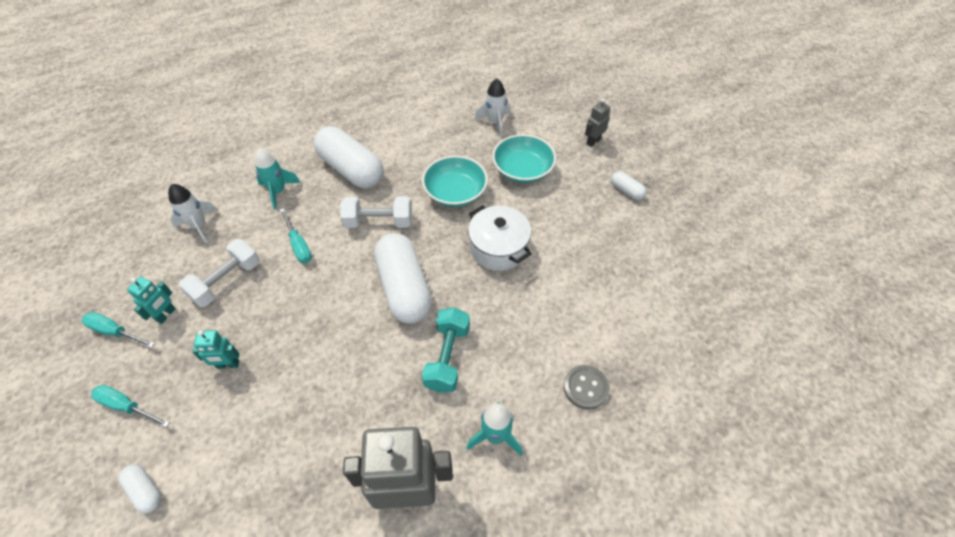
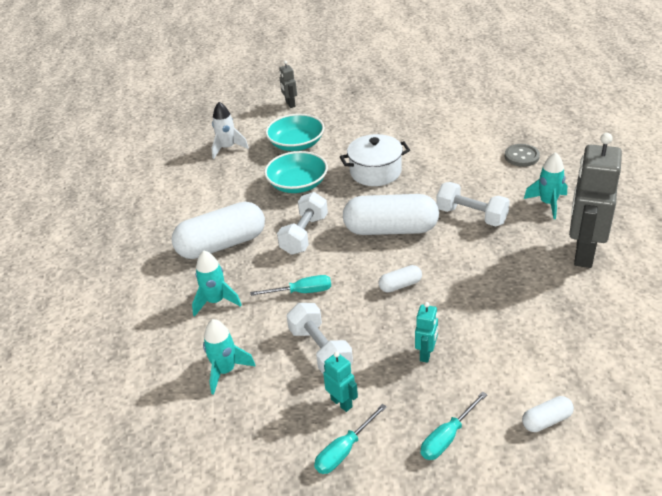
camera: 65 degrees left, 15 degrees down
white rocket [168,184,217,243] -> turquoise rocket [203,319,256,395]
turquoise dumbbell [422,308,470,393] -> white dumbbell [436,182,510,227]
white capsule [611,171,647,200] -> white capsule moved to [379,265,422,293]

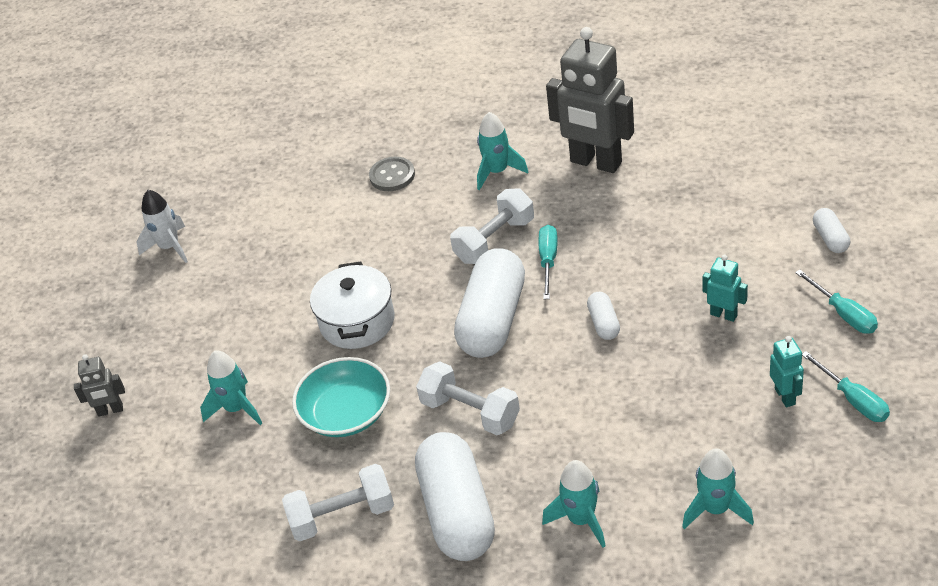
camera: 75 degrees left, 5 degrees up
white rocket [212,102,249,159] -> white rocket moved to [137,190,188,263]
turquoise screwdriver [250,275,331,296] -> turquoise screwdriver moved to [539,225,558,299]
turquoise bowl [266,114,325,151] -> turquoise rocket [200,351,262,425]
white dumbbell [287,303,353,374] -> white dumbbell moved to [282,464,394,541]
turquoise robot [323,352,358,412] -> turquoise robot turned 105 degrees clockwise [770,336,804,407]

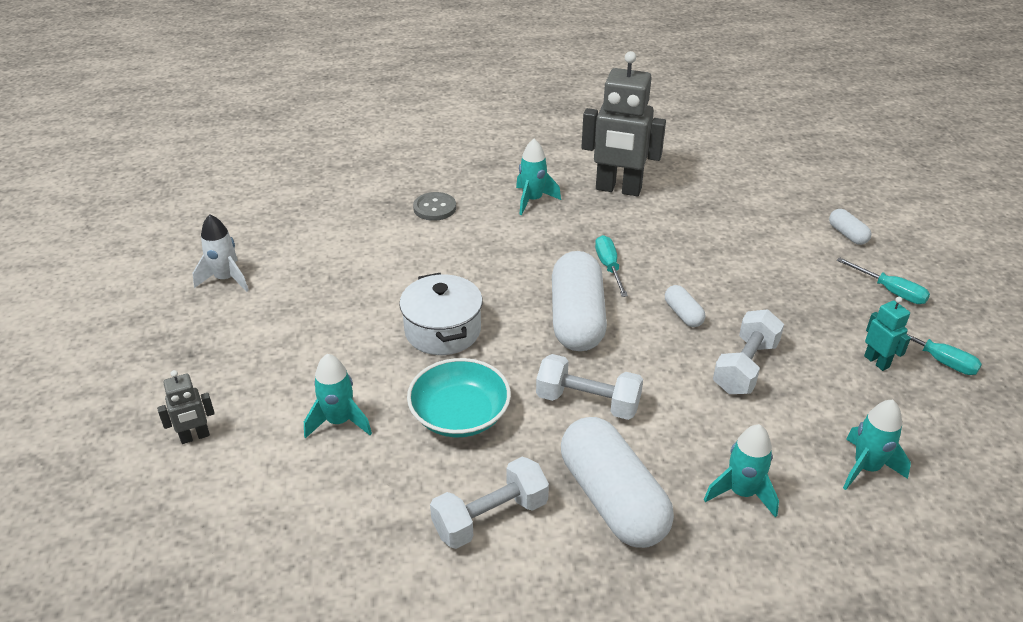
camera: 20 degrees left, 5 degrees down
white dumbbell [450,188,534,264] -> white dumbbell moved to [713,309,784,394]
turquoise robot [702,255,748,322] -> none

